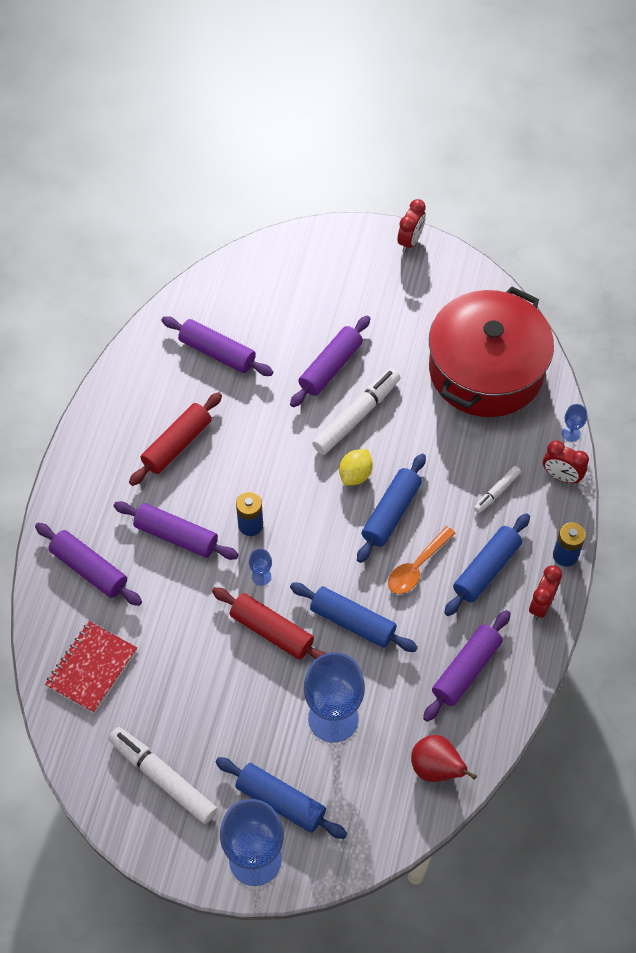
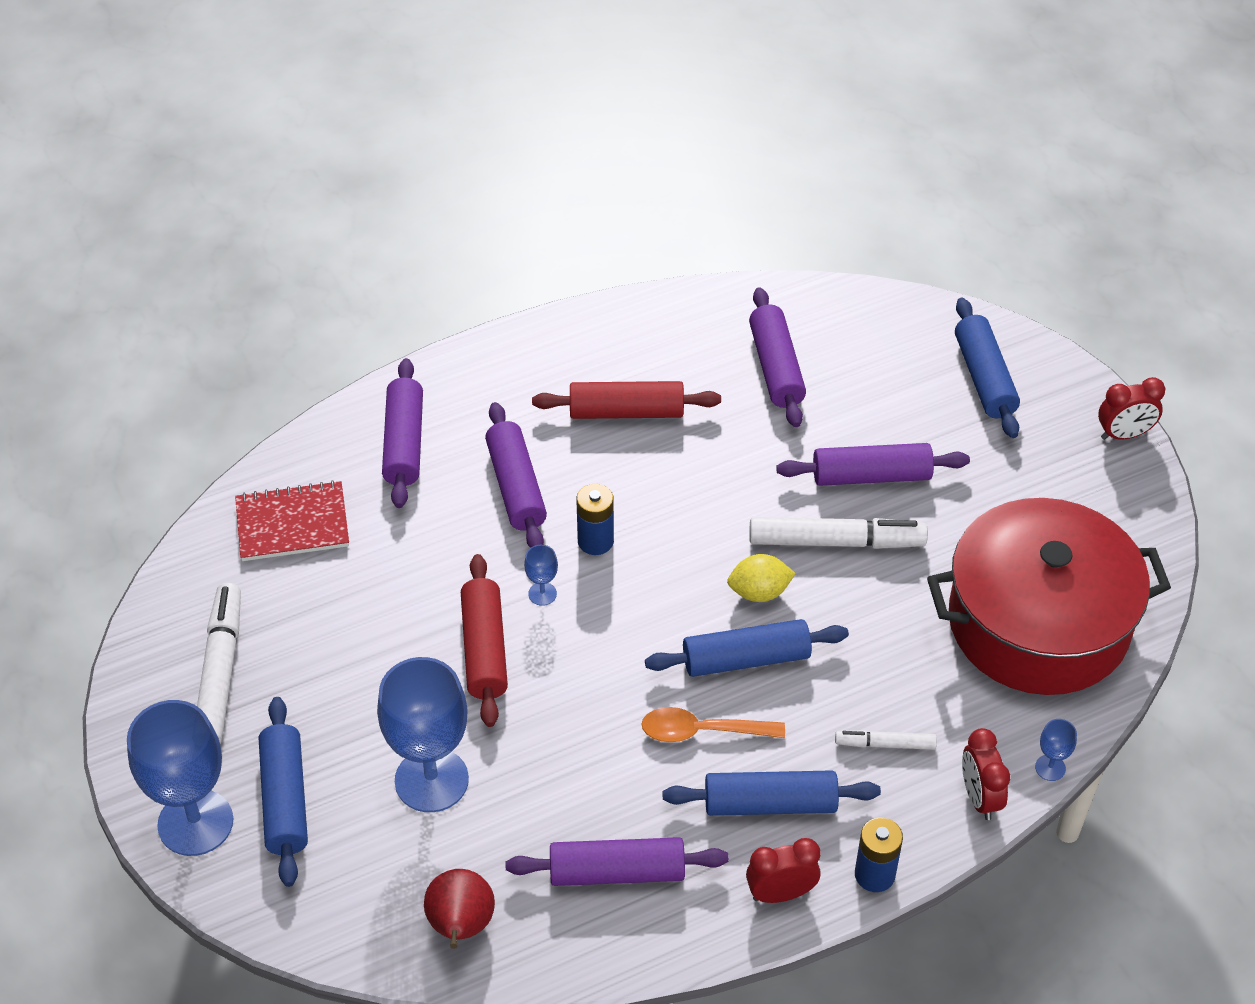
camera: 50 degrees right, 10 degrees down
blue rolling pin [290,583,418,652] -> blue rolling pin moved to [955,298,1020,438]

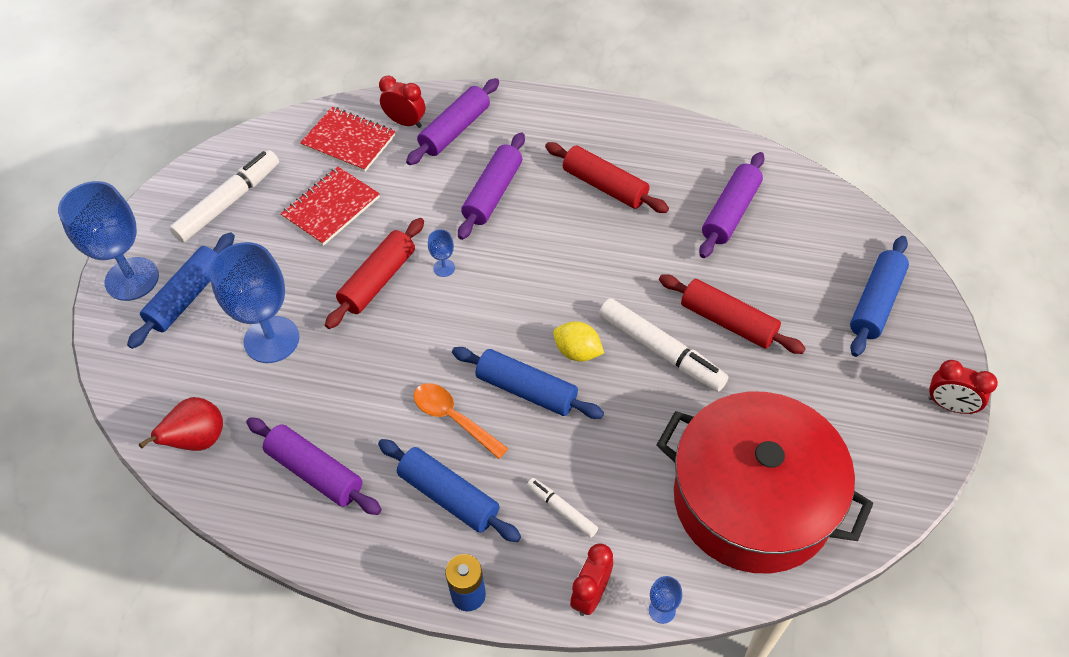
camera: 40 degrees right, 5 degrees up
blue battery [576,484,614,555] -> none
red clock [746,838,821,903] -> red clock moved to [379,76,425,128]
purple rolling pin [776,443,970,486] -> red rolling pin [659,274,806,354]
none -> red notebook [281,166,380,246]

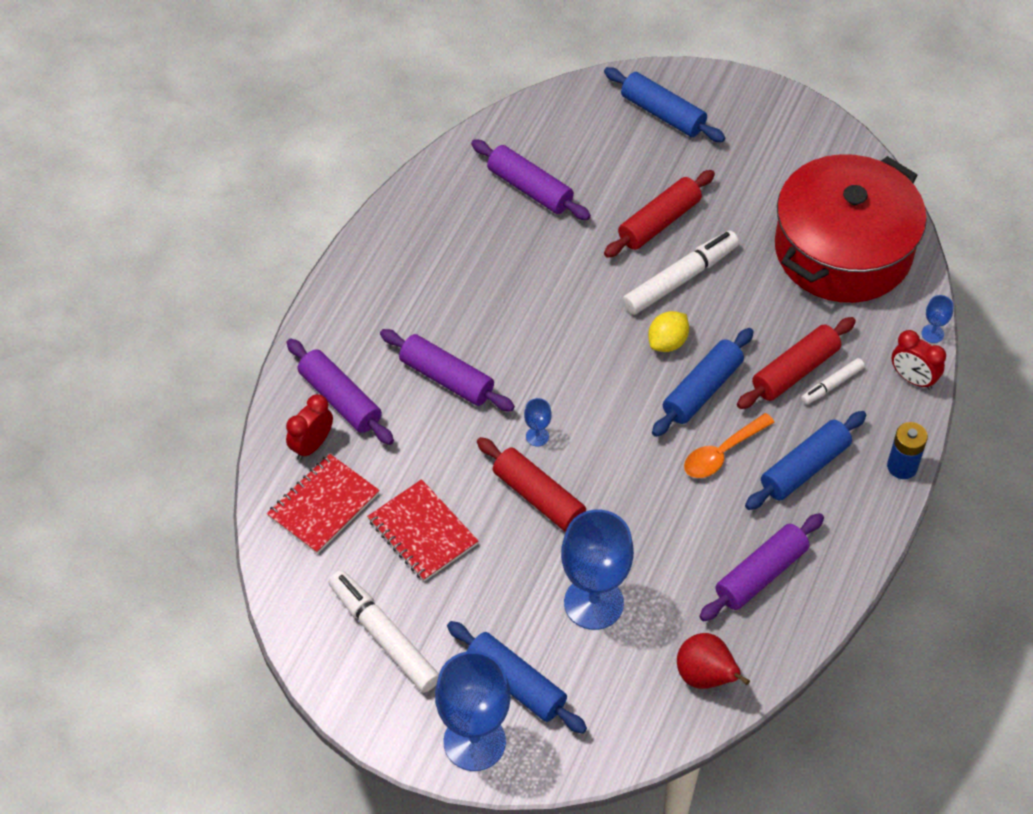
camera: 80 degrees left, 0 degrees up
red rolling pin [545,142,669,213] -> red rolling pin moved to [737,317,856,409]
red clock [928,360,998,414] -> none

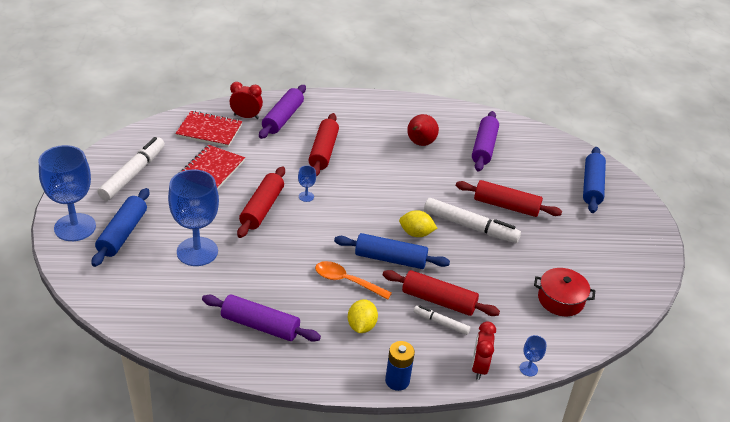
camera: 60 degrees right, 15 degrees down
purple rolling pin [380,329,515,412] -> red rolling pin [309,113,339,176]
red pear [677,633,750,689] -> red pear moved to [407,114,439,146]
blue rolling pin [745,411,866,510] -> yellow lemon [348,299,378,333]
red pot [775,154,927,303] -> red pot [534,268,595,316], size x0.43

